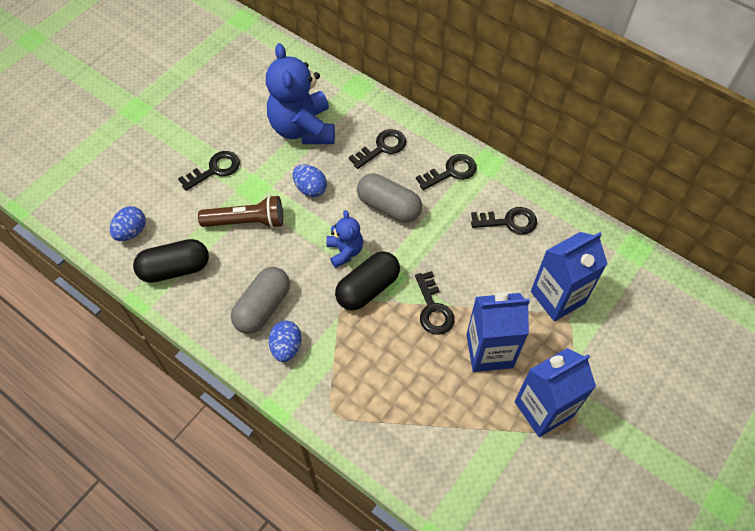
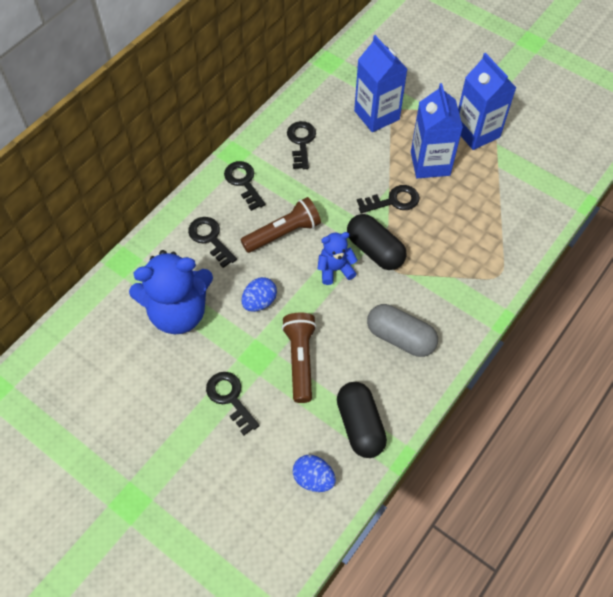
camera: 90 degrees left, 0 degrees up
blue egg [269,321,302,362] -> none
grey capsule [357,173,422,223] -> brown flashlight [241,197,321,253]

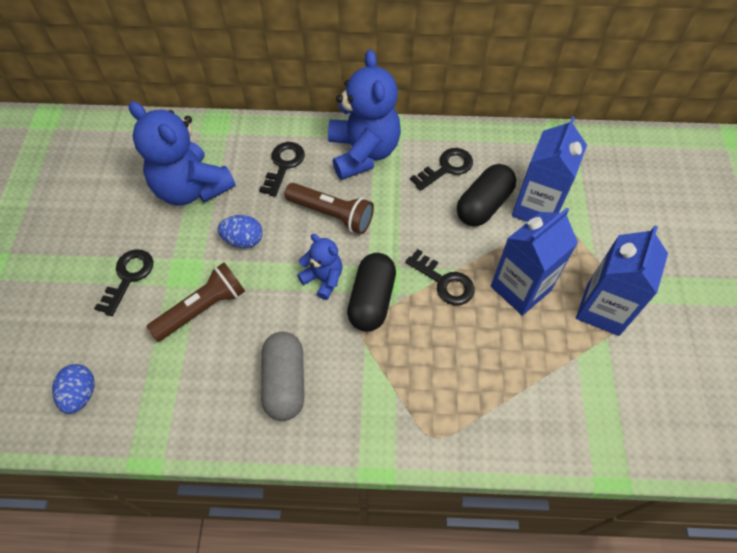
camera: 55 degrees right, 0 degrees up
black key [224,161,266,211] -> blue teddy bear [328,49,401,180]
black capsule [337,382,387,458] -> black capsule moved to [457,164,516,226]

